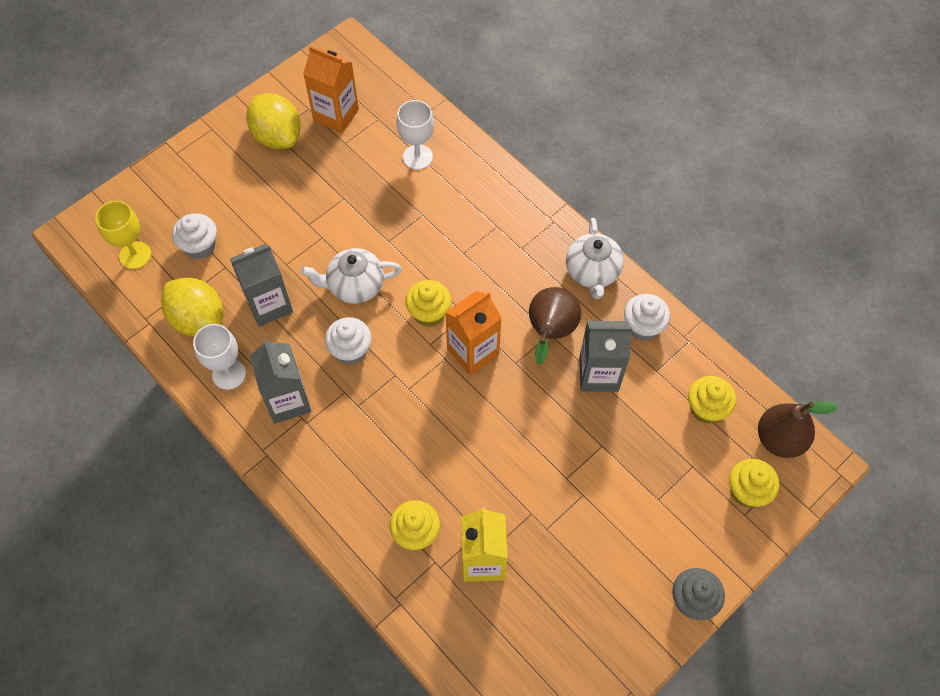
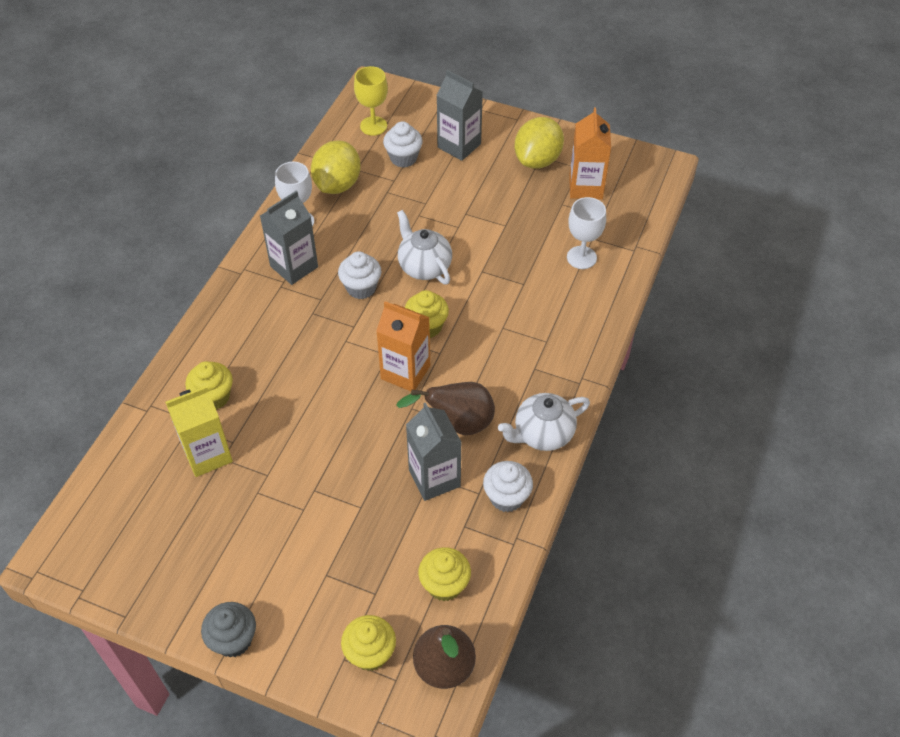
camera: 65 degrees right, 10 degrees down
grey carton [230,244,293,327] -> grey carton moved to [437,70,483,161]

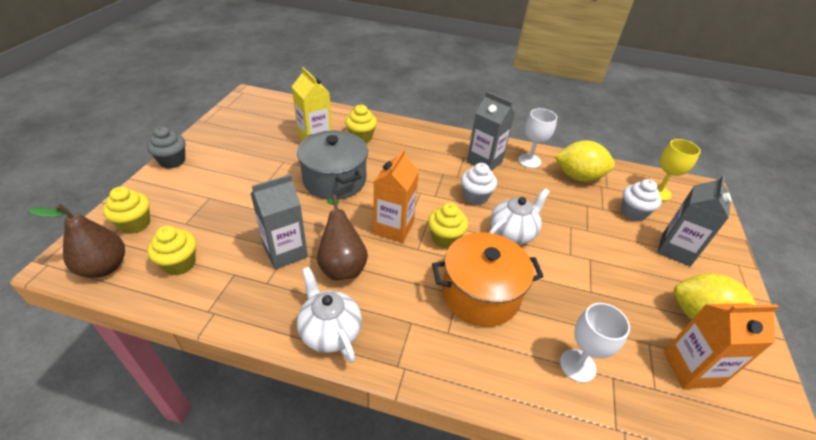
camera: 80 degrees right, 10 degrees down
white cupcake [483,461,533,512] -> none
none -> grey pot [297,130,368,200]
none -> orange pot [432,232,544,327]

